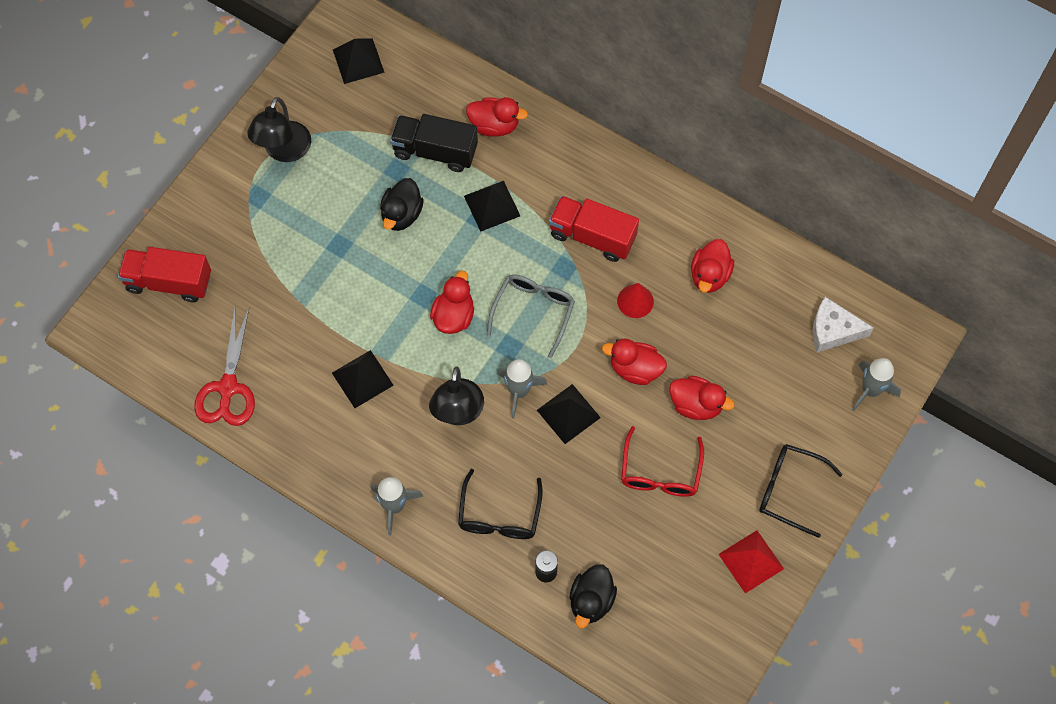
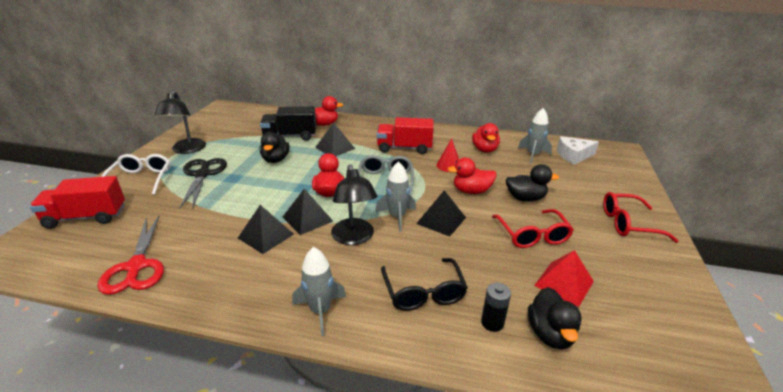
camera: 20 degrees left, 35 degrees down
black pyramid [333,38,385,84] -> black pyramid moved to [283,189,333,235]
red duck [669,376,735,420] -> black duck [506,164,559,202]
red pyramid [718,530,784,593] -> red pyramid moved to [534,250,594,307]
black glasses [759,444,843,538] -> red glasses [603,192,678,243]
grey rocket [852,358,901,412] -> grey rocket moved to [518,108,552,164]
none -> white glasses [101,154,171,195]
none -> black scissors [179,158,227,209]

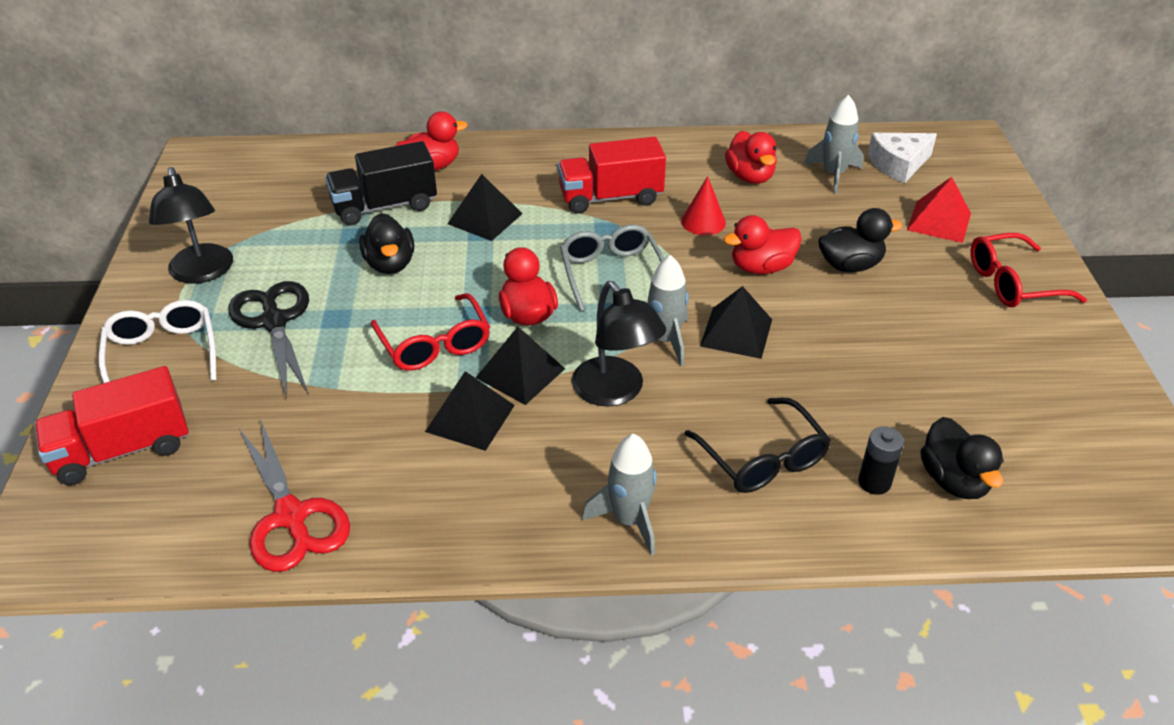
camera: 15 degrees left, 10 degrees up
red glasses [492,209,574,248] -> red glasses moved to [371,293,490,371]
red pyramid [534,250,594,307] -> red pyramid moved to [907,177,971,243]

